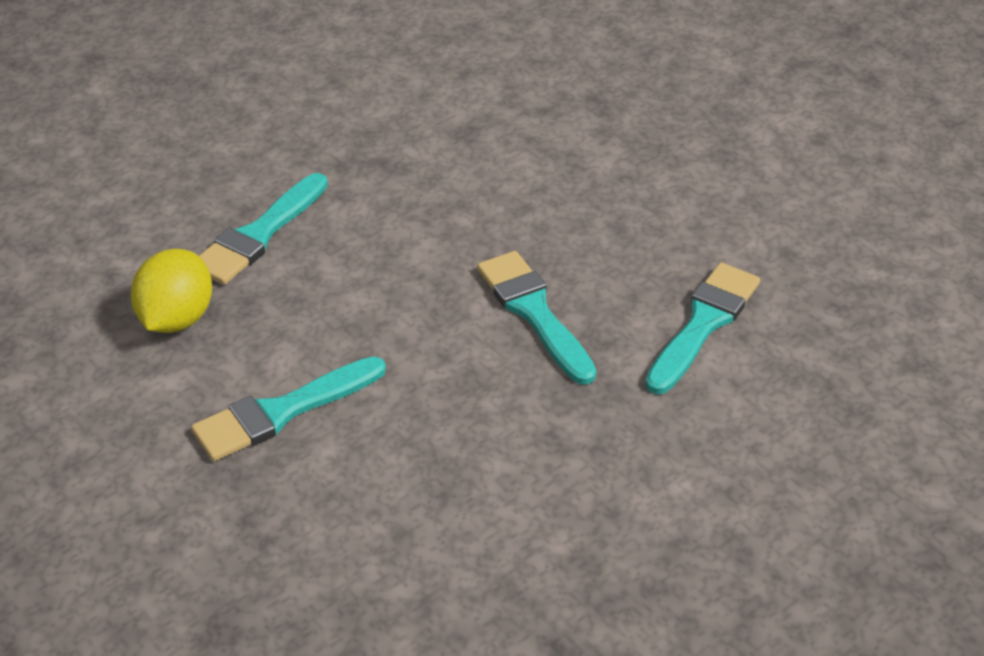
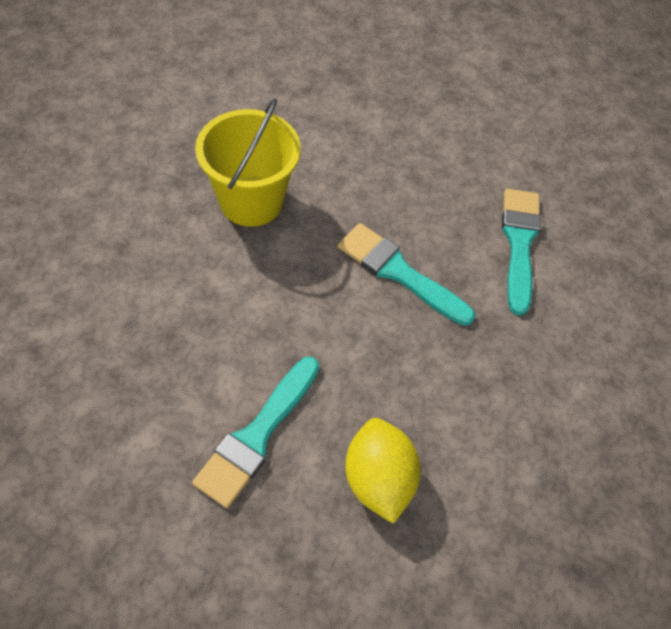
camera: 30 degrees left, 15 degrees up
yellow lemon [131,249,212,333] -> yellow lemon moved to [345,418,421,524]
turquoise brush [199,173,328,285] -> none
none -> yellow bucket [195,98,301,227]

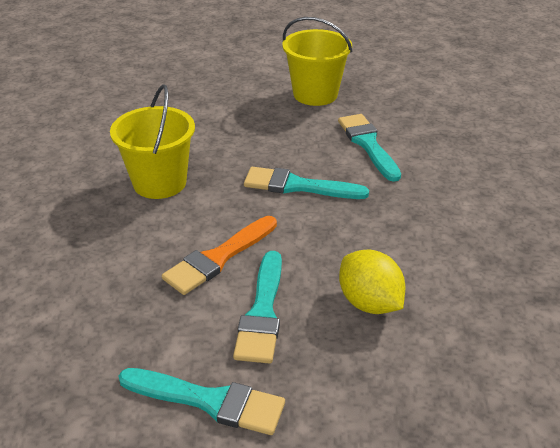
camera: 20 degrees left, 20 degrees down
none -> turquoise brush [118,368,285,435]
none -> orange brush [162,216,277,295]
none -> yellow bucket [282,17,352,106]

